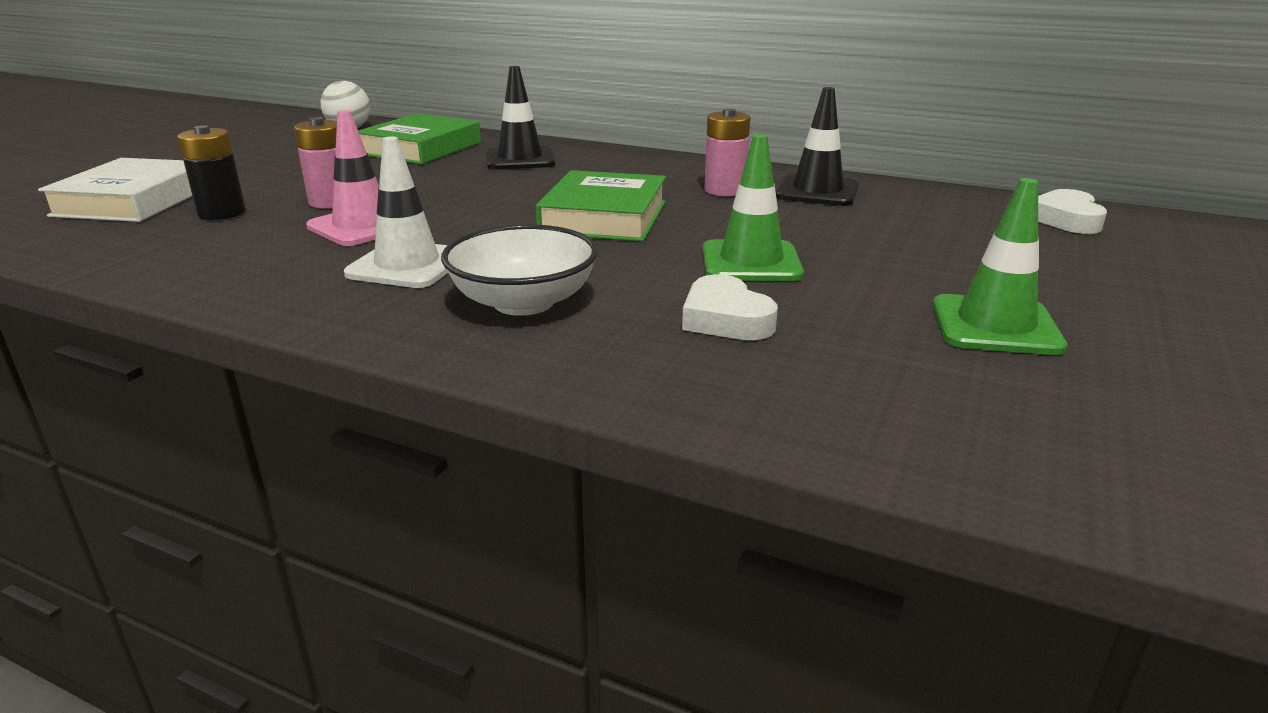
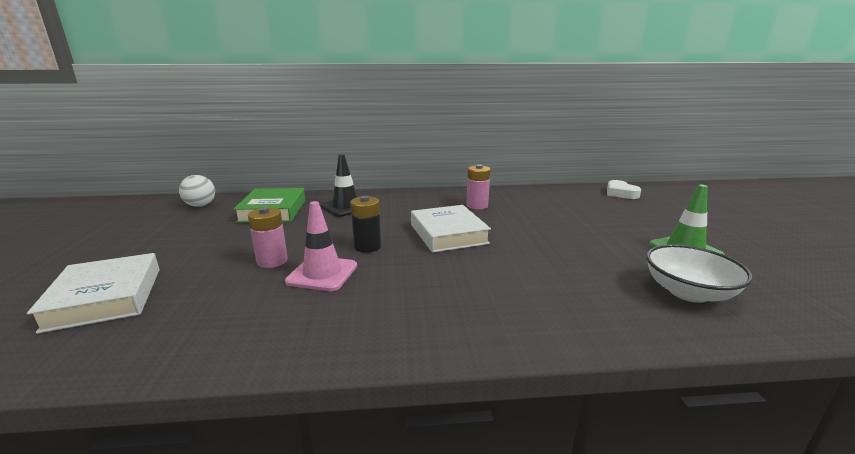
camera: 30 degrees left, 5 degrees down
black battery [177,125,246,220] -> black battery moved to [350,196,381,253]
white traffic cone [344,137,448,288] -> none
white bowl [441,224,598,316] -> white bowl moved to [646,244,753,303]
green book [536,170,666,242] -> white book [411,205,491,253]
white heart [682,274,778,340] -> none
green traffic cone [703,134,804,281] -> none
black traffic cone [776,87,859,206] -> none

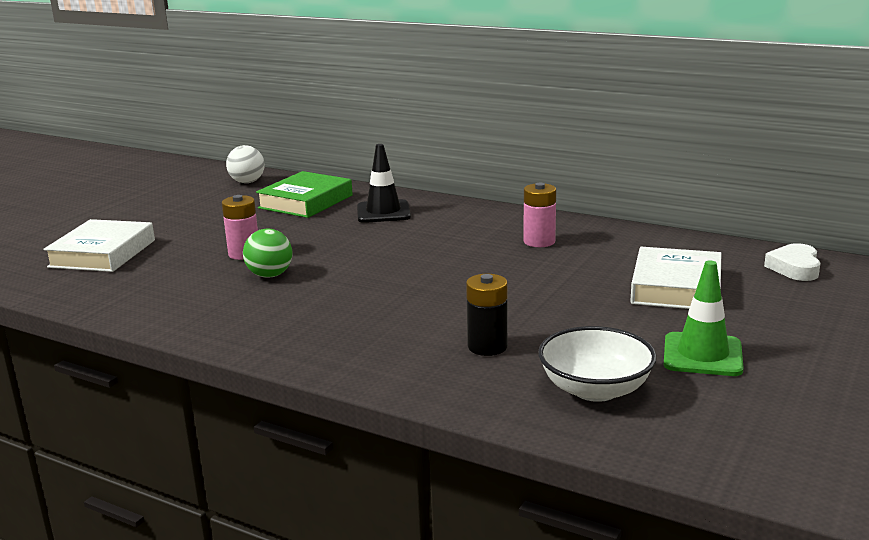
camera: 35 degrees right, 0 degrees up
pink traffic cone [285,201,357,291] -> green ball [243,229,292,278]
black battery [350,196,381,253] -> black battery moved to [466,274,508,356]
white book [411,205,491,253] -> white book moved to [630,247,721,309]

